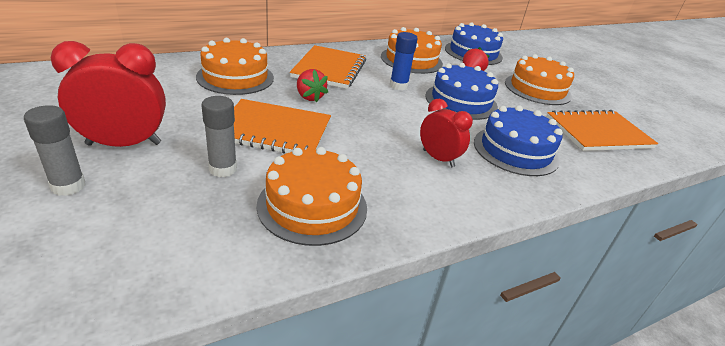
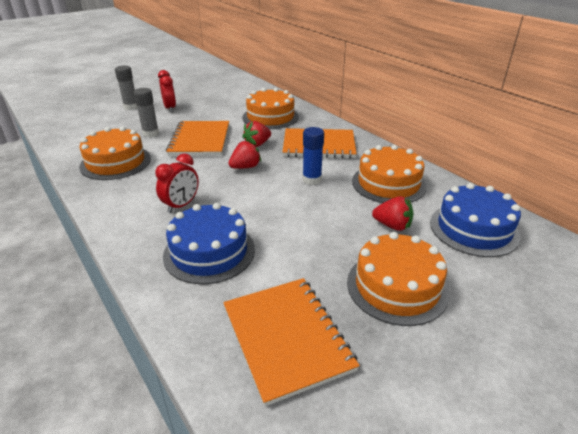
camera: 85 degrees right, 0 degrees up
red clock [50,41,166,147] -> red clock [158,70,176,112], size x0.63
blue cake [425,63,498,120] -> none
none -> red strawberry [229,140,261,169]

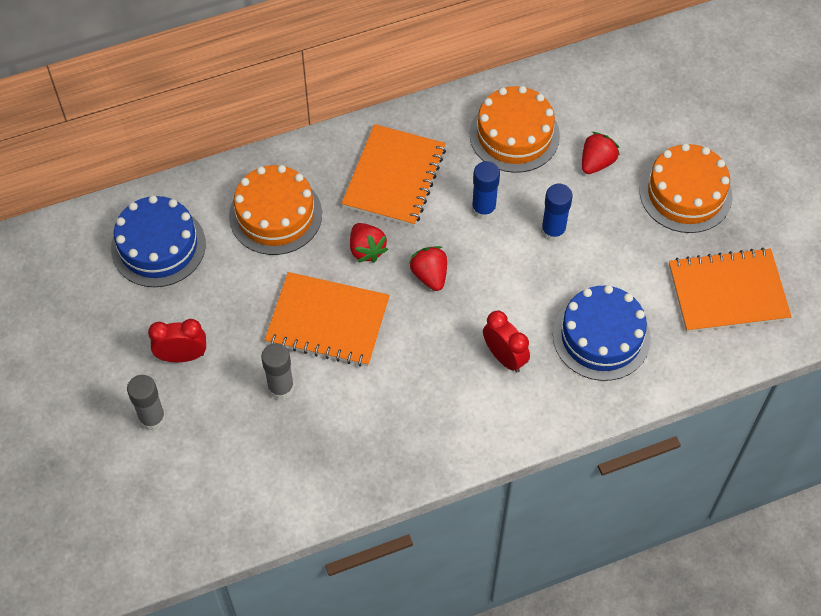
camera: 75 degrees left, 25 degrees up
orange cake [79,126,151,180] -> none
blue cake [430,183,521,257] -> blue cake moved to [111,195,206,287]
none -> blue glue stick [541,184,573,242]

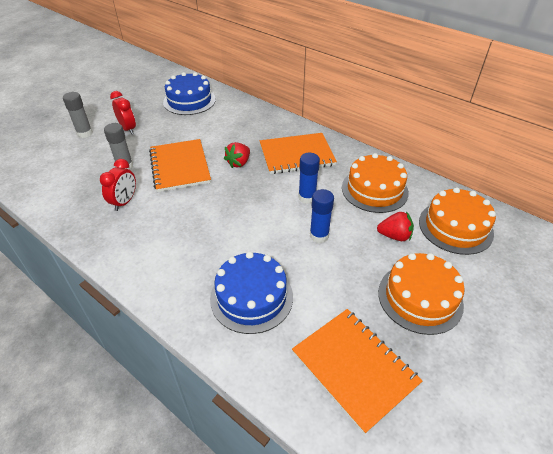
camera: 60 degrees right, 15 degrees down
orange cake [229,165,322,255] -> orange cake moved to [419,187,496,255]
red strawberry [409,246,447,291] -> none
red clock [483,311,530,372] -> red clock moved to [100,159,136,211]

